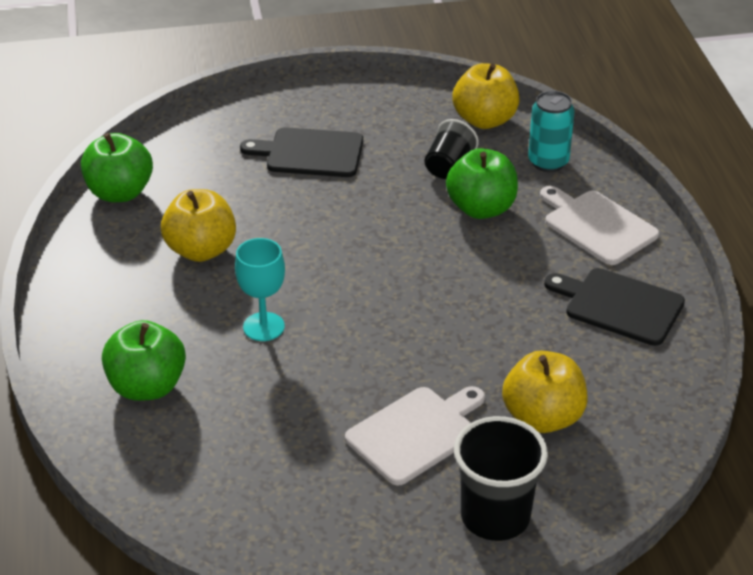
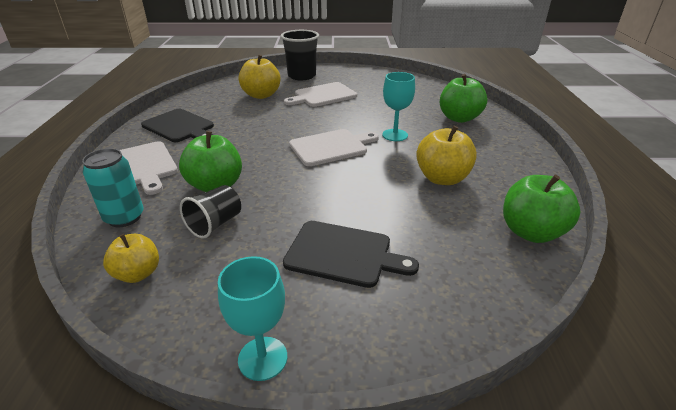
camera: 170 degrees left, 5 degrees down
yellow apple [452,63,519,129] -> yellow apple [103,234,159,283], size x0.65
none -> turquoise goblet [218,256,287,381]
none -> white cutting board [289,129,379,166]

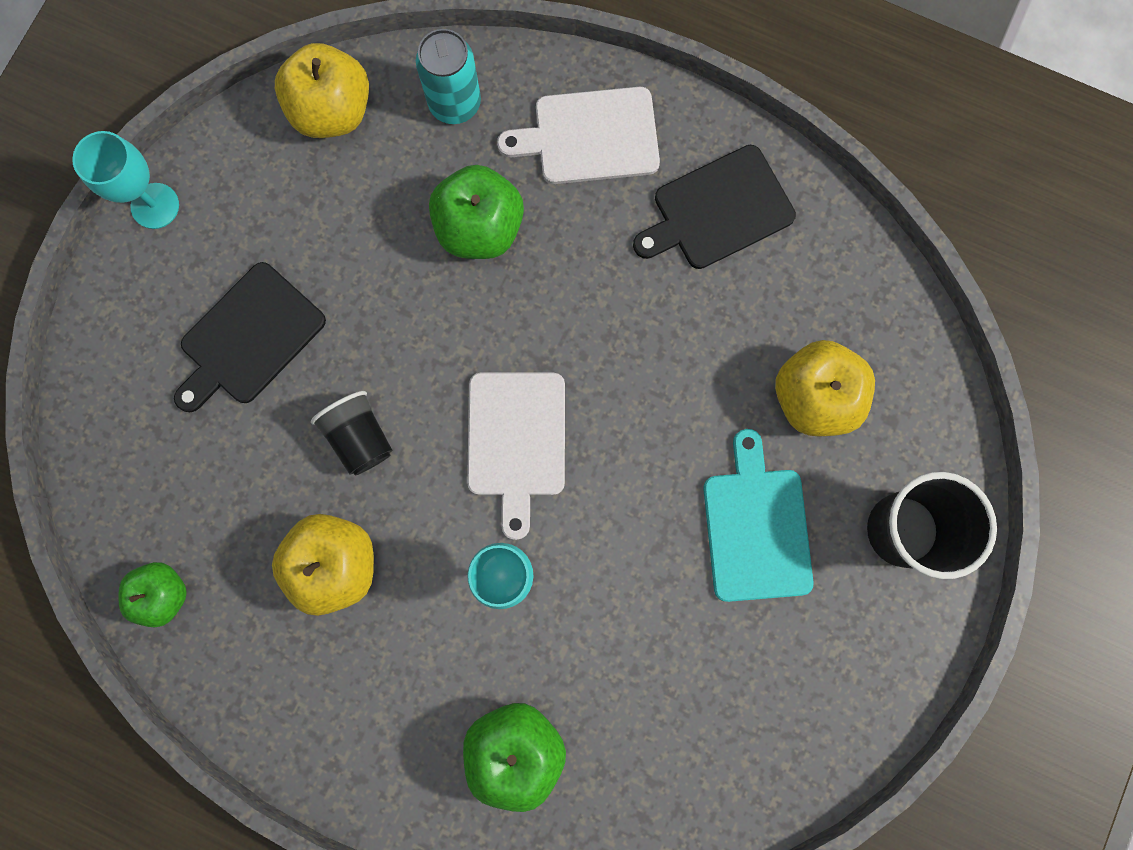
camera: 115 degrees right, 45 degrees up
yellow apple [103,234,159,283] -> yellow apple [275,43,369,138], size x1.55
black cup [180,185,241,238] -> black cup moved to [311,391,392,476]
white cutting board [284,82,357,107] -> turquoise cutting board [703,429,814,602]
green apple [503,175,580,243] -> green apple [119,562,187,627], size x0.65

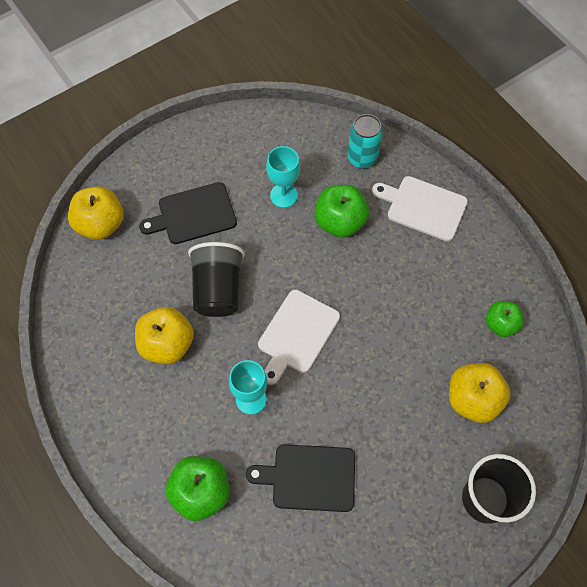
camera: 30 degrees right, 15 degrees down
turquoise goblet [72,131,179,229] -> turquoise goblet moved to [266,146,300,208]
green apple [119,562,187,627] -> green apple moved to [486,301,524,337]
yellow apple [275,43,369,138] -> yellow apple moved to [68,186,124,240]
black cup [311,391,392,476] -> black cup [188,242,245,317], size x1.56
black cutting board [633,145,796,269] -> black cutting board moved to [246,444,355,512]
turquoise cutting board [703,429,814,602] -> none

